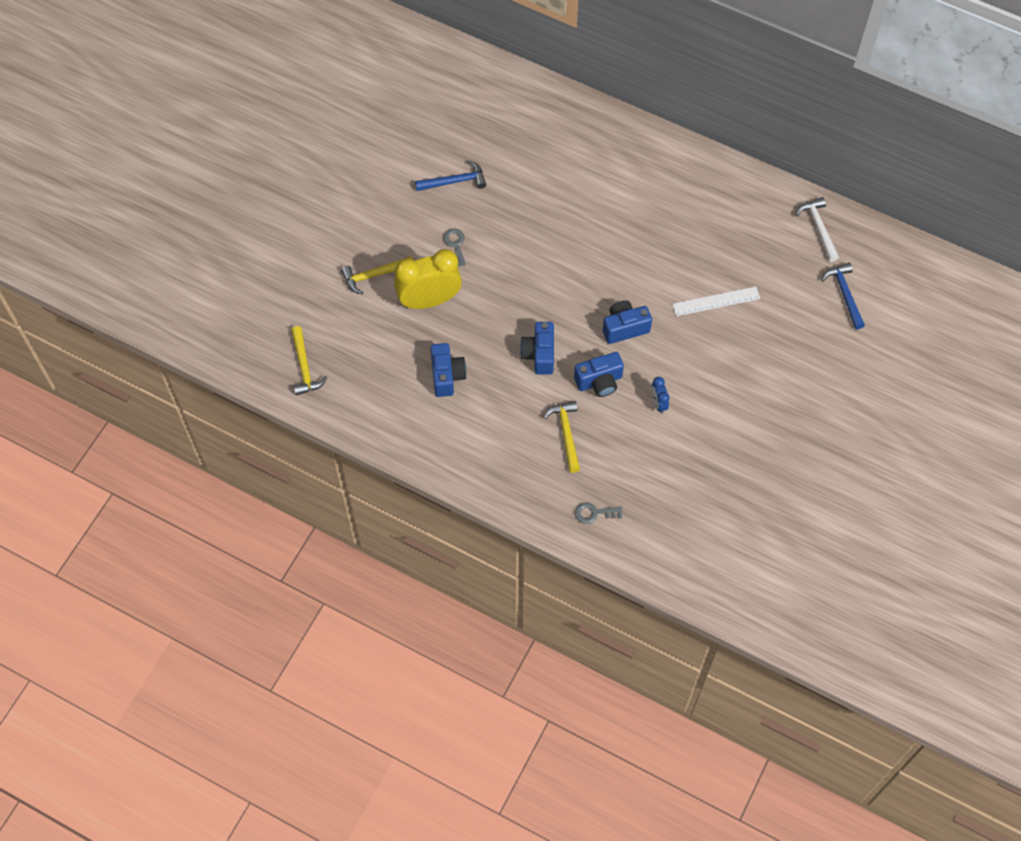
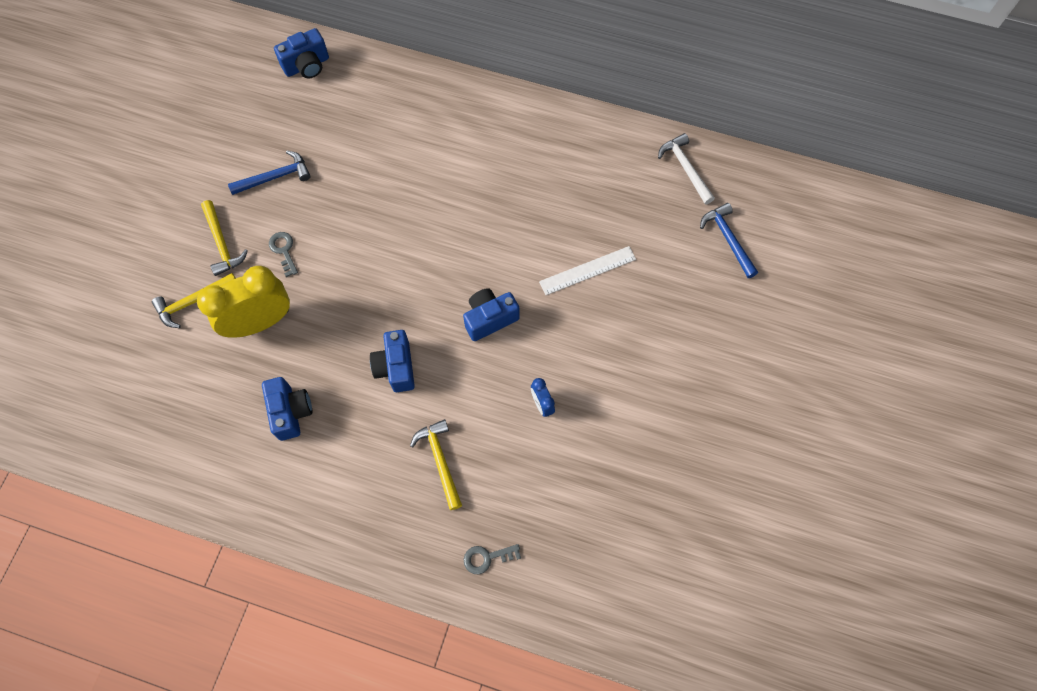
camera: 10 degrees left, 5 degrees up
yellow hammer [291,326,327,395] -> yellow hammer moved to [201,200,248,276]
blue camera [574,352,624,397] -> blue camera moved to [274,28,329,78]

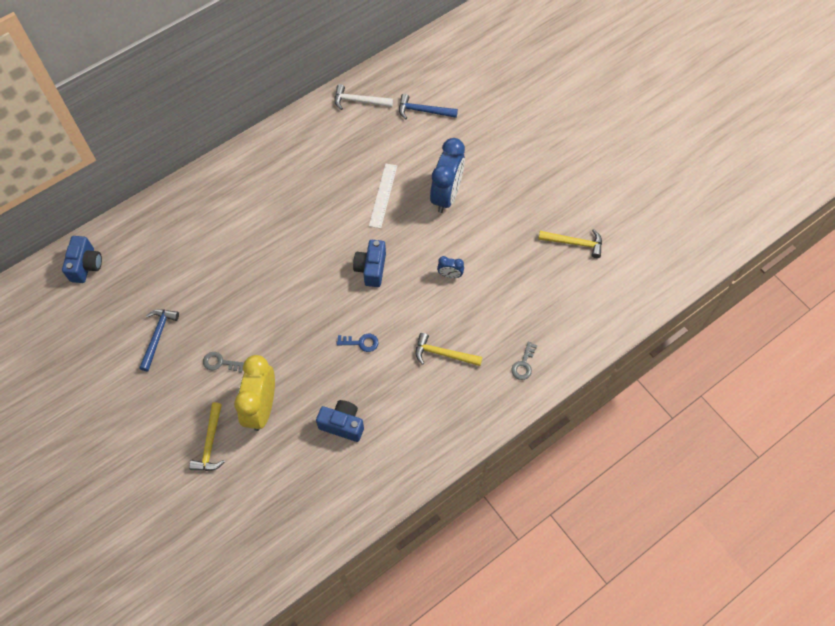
camera: 55 degrees left, 5 degrees down
yellow hammer [201,200,248,276] -> yellow hammer moved to [538,229,602,258]
blue camera [370,330,415,392] -> blue key [337,334,379,352]
none -> blue clock [430,138,465,213]

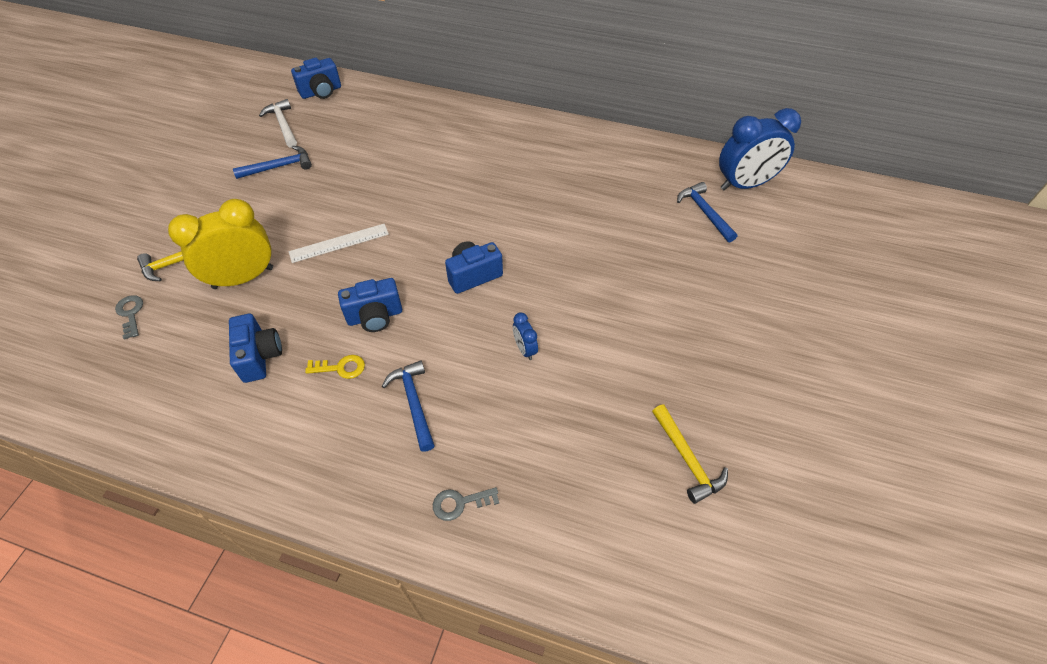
camera: 55 degrees right, 10 degrees down
grey key [203,352,244,373] -> grey key moved to [115,295,143,340]
white hammer [335,84,393,110] -> white hammer moved to [259,99,297,148]
blue key [337,334,379,352] -> blue camera [338,278,402,332]
white ruler [369,164,397,229] -> white ruler moved to [289,224,389,263]
yellow hammer [416,333,483,366] -> blue hammer [382,360,435,452]
blue clock [430,138,465,213] -> blue clock moved to [719,108,801,190]
none -> yellow key [305,355,365,379]

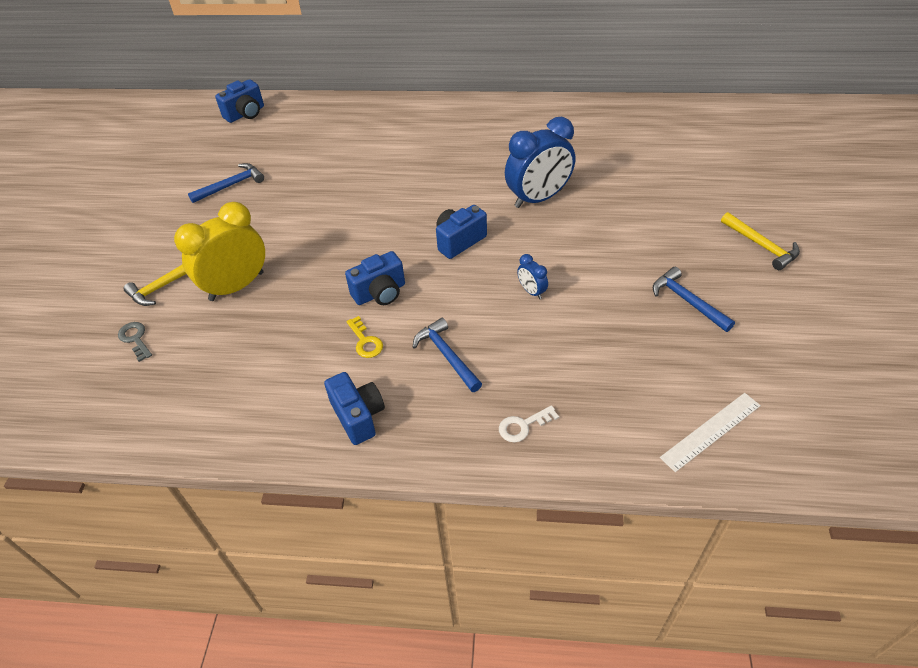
camera: 10 degrees left, 5 degrees down
blue camera [229,314,282,383] -> blue camera moved to [324,372,385,445]
white hammer [259,99,297,148] -> none
white ruler [289,224,389,263] -> white ruler moved to [660,393,761,472]
yellow key [305,355,365,379] -> yellow key turned 75 degrees clockwise [346,316,383,358]
grey key [433,487,499,521] -> white key [499,405,559,443]
yellow hammer [652,405,728,504] -> yellow hammer moved to [721,212,800,270]
blue hammer [677,182,737,243] -> blue hammer moved to [653,267,735,332]
blue clock [719,108,801,190] -> blue clock moved to [505,117,575,208]

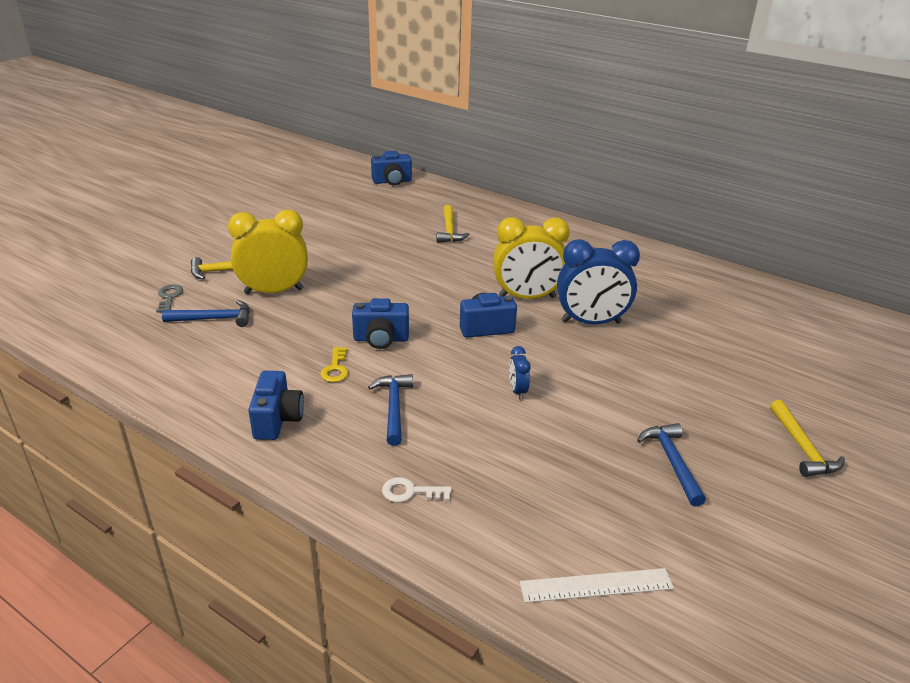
camera: 25 degrees right, 15 degrees down
blue hammer [188,163,264,203] -> blue hammer moved to [162,300,250,327]
none -> yellow hammer [437,205,470,243]
none -> yellow clock [493,217,570,299]

